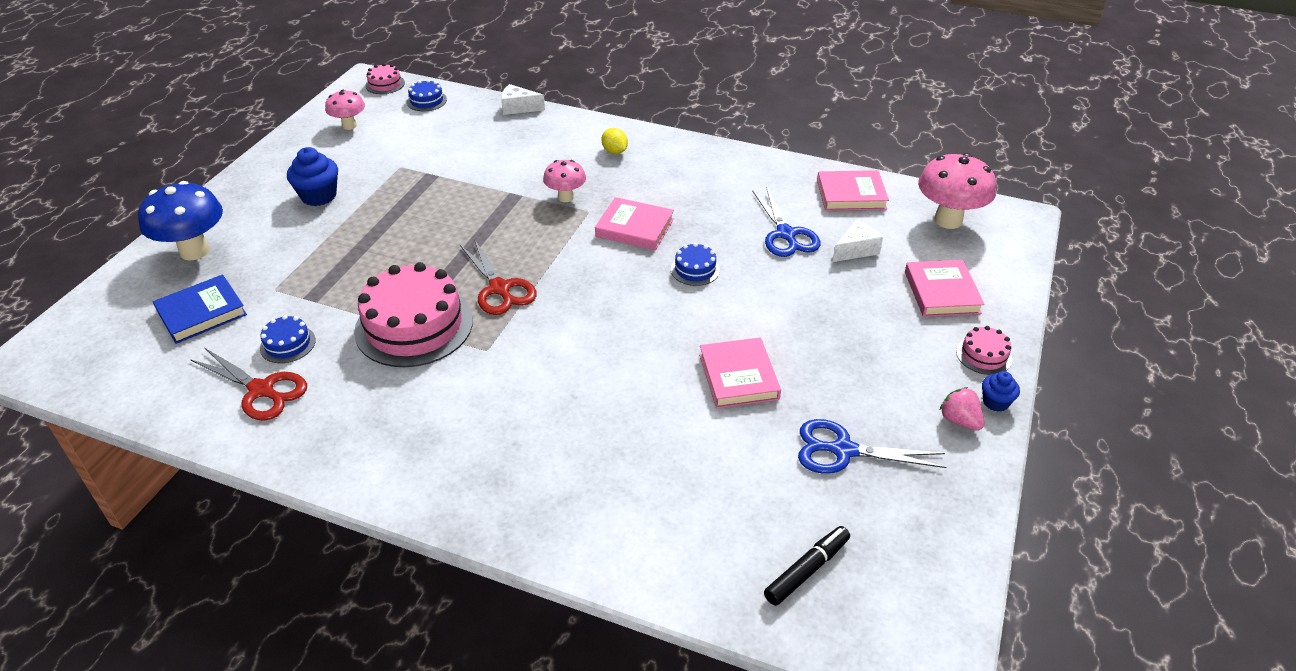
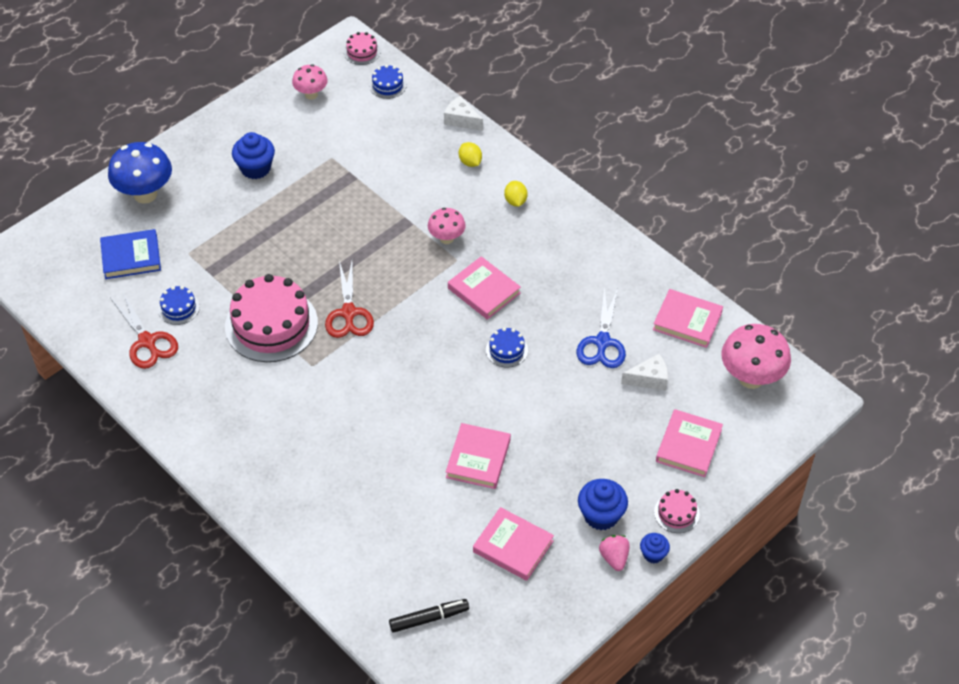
camera: 25 degrees right, 10 degrees up
blue scissors [798,419,946,474] -> pink book [473,507,554,581]
none -> yellow lemon [459,142,482,167]
none -> blue cupcake [578,479,628,530]

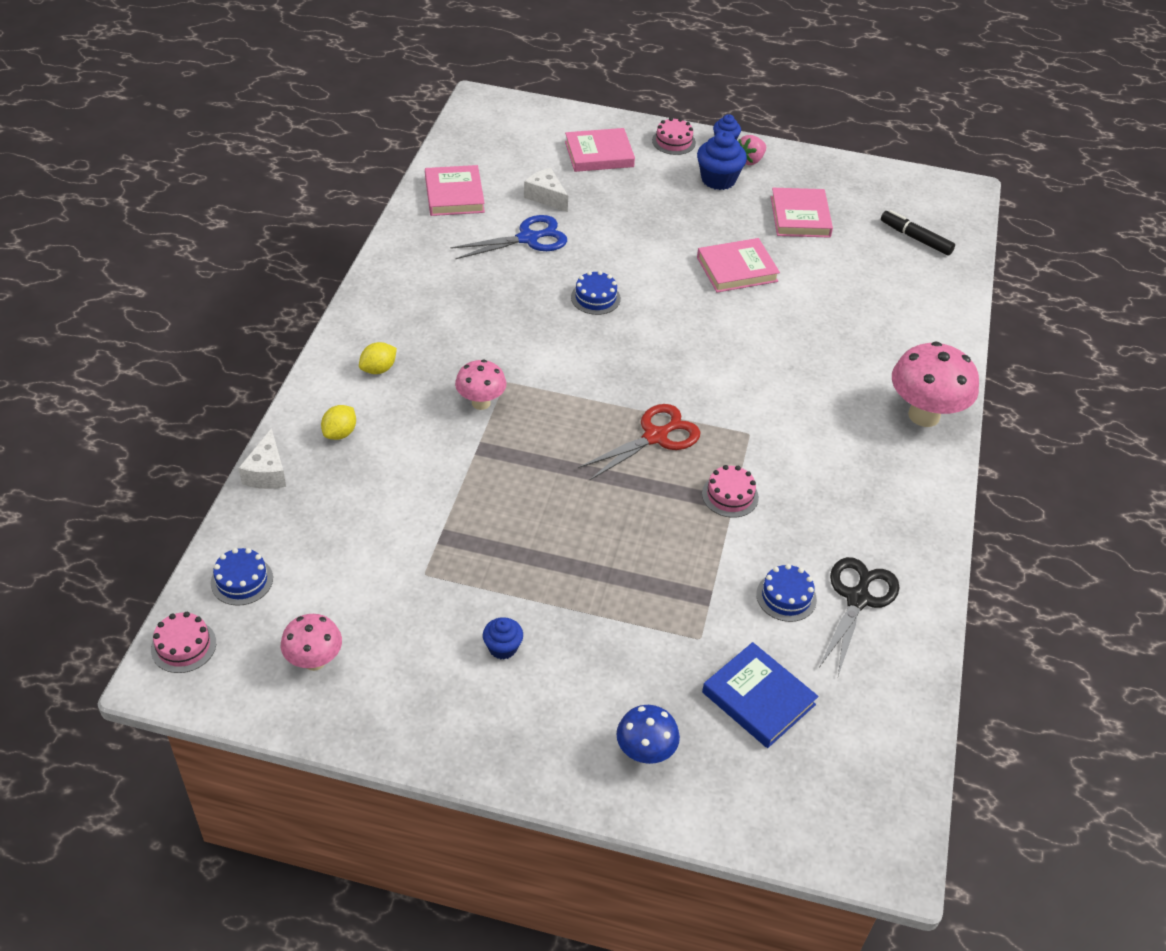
camera: 125 degrees left, 5 degrees down
blue mushroom [108,142,172,204] -> blue mushroom [616,705,680,764], size x0.59
red scissors [110,291,178,369] -> black scissors [819,557,900,676]
pink cake [225,274,318,362] -> pink cake [702,465,759,518], size x0.45
blue cupcake [232,132,275,179] -> blue cupcake [483,617,523,660], size x0.59
pink book [448,256,521,320] -> none
pink mushroom [721,324,791,389] -> pink mushroom moved to [892,342,979,427]

